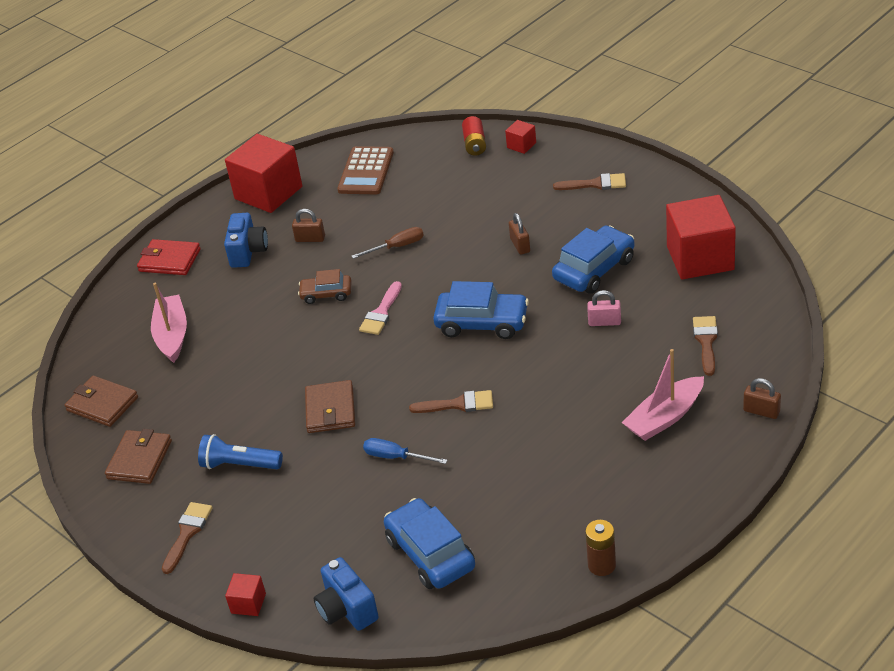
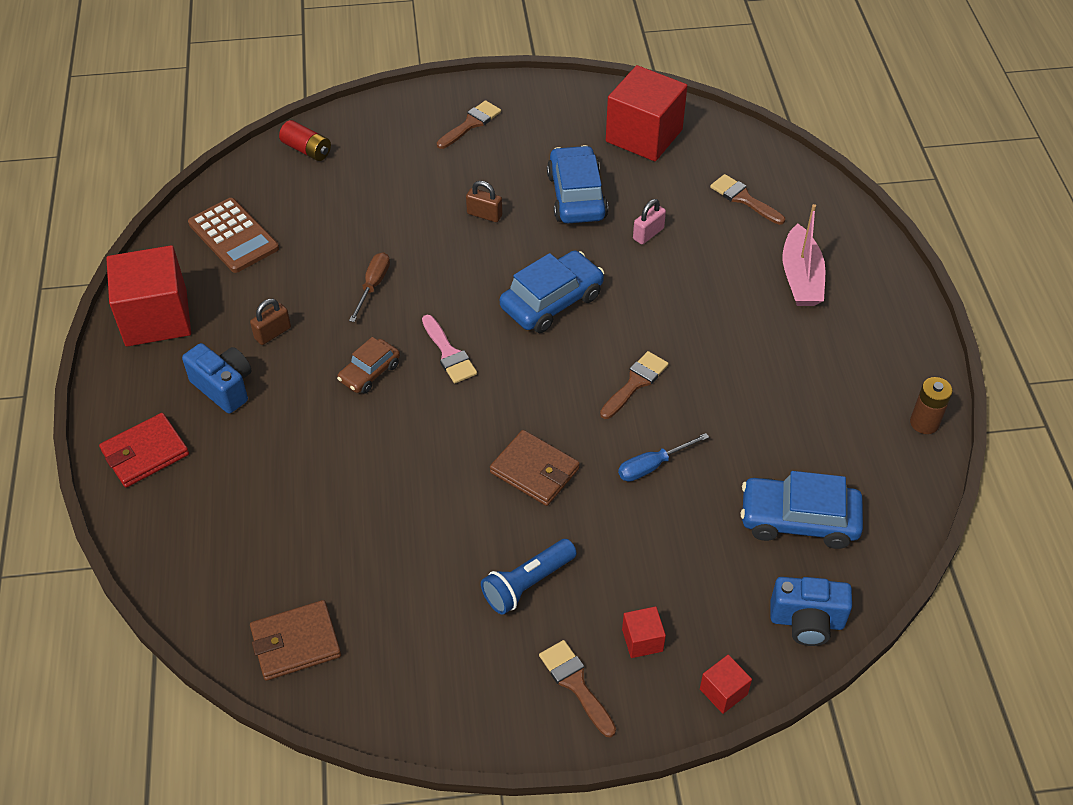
camera: 55 degrees left, 10 degrees up
brown wallet [105,429,172,484] -> none
pink boat [151,283,187,363] -> none
red cube [505,120,536,154] -> red cube moved to [622,606,666,658]
brown padlock [743,378,781,419] -> none

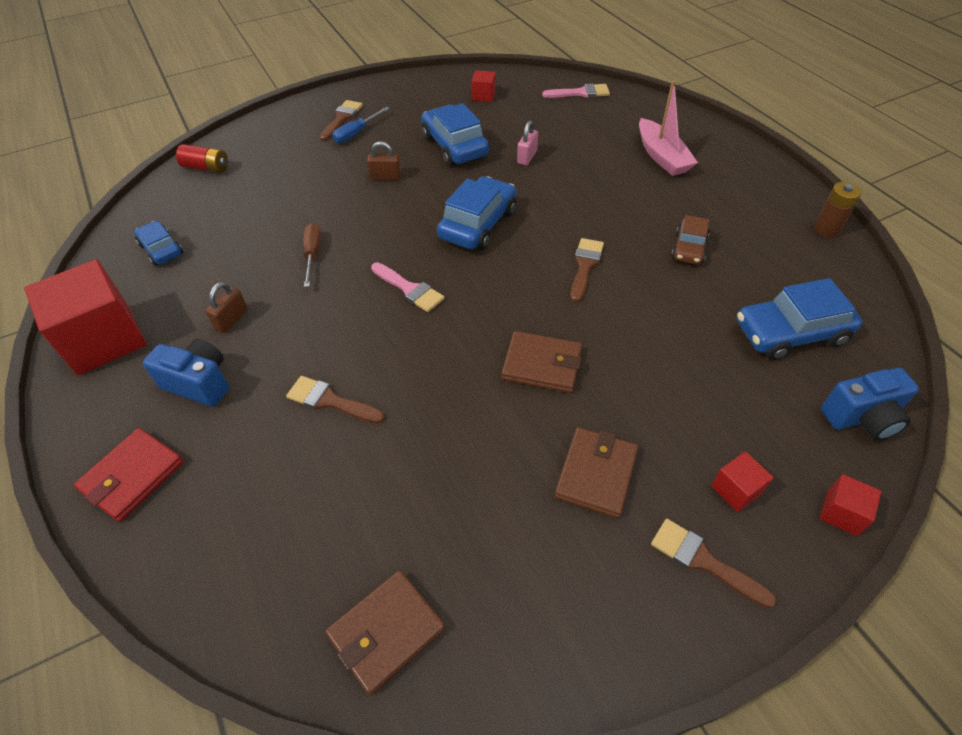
camera: 20 degrees left, 0 degrees up
brown calculator [188,198,279,273] -> blue car [134,221,183,266]
brown car [337,337,400,394] -> brown car moved to [671,215,710,265]
blue flashlight [481,539,577,615] -> brown wallet [555,427,638,518]
red cube [606,65,687,161] -> red cube [471,70,496,102], size x0.44
blue screwdriver [618,433,709,482] -> blue screwdriver moved to [332,107,389,143]
brown brush [710,174,785,225] -> brown brush moved to [286,376,385,423]
none -> pink brush [542,83,610,98]

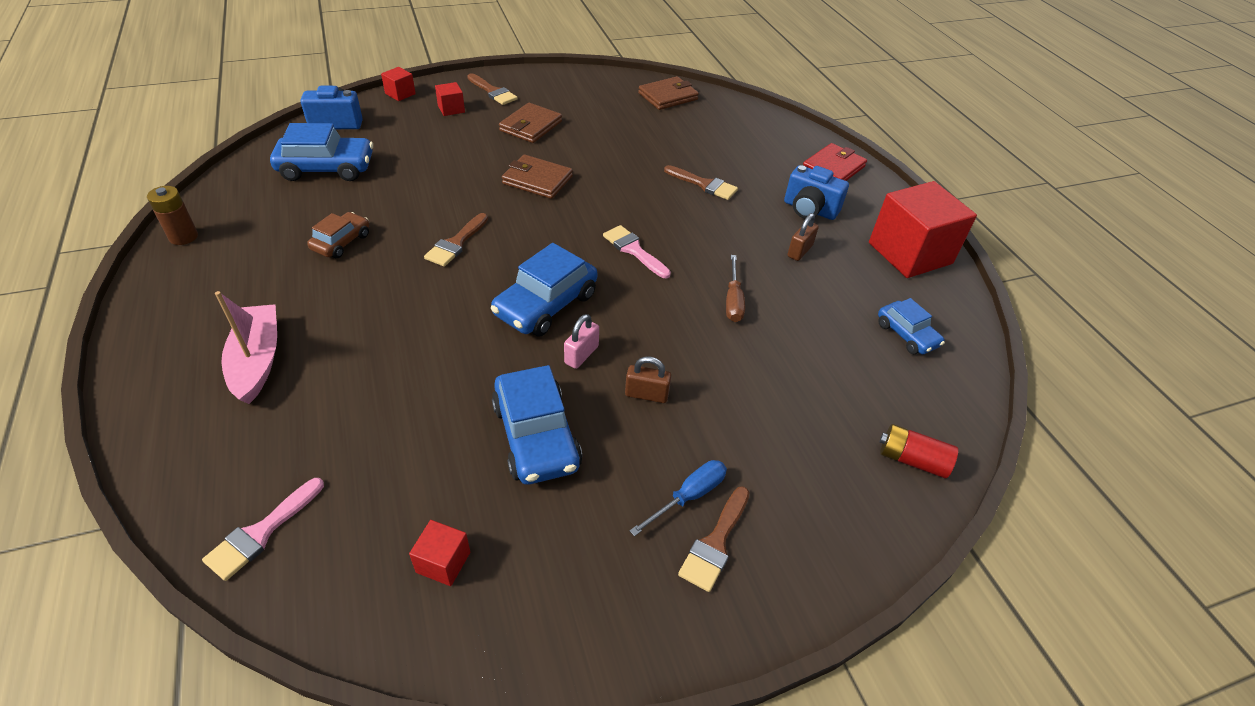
camera: 175 degrees left, 5 degrees down
pink padlock [517,121,538,165] -> pink padlock moved to [564,314,599,369]
pink brush [542,83,610,98] -> pink brush turned 60 degrees counterclockwise [202,478,324,581]

